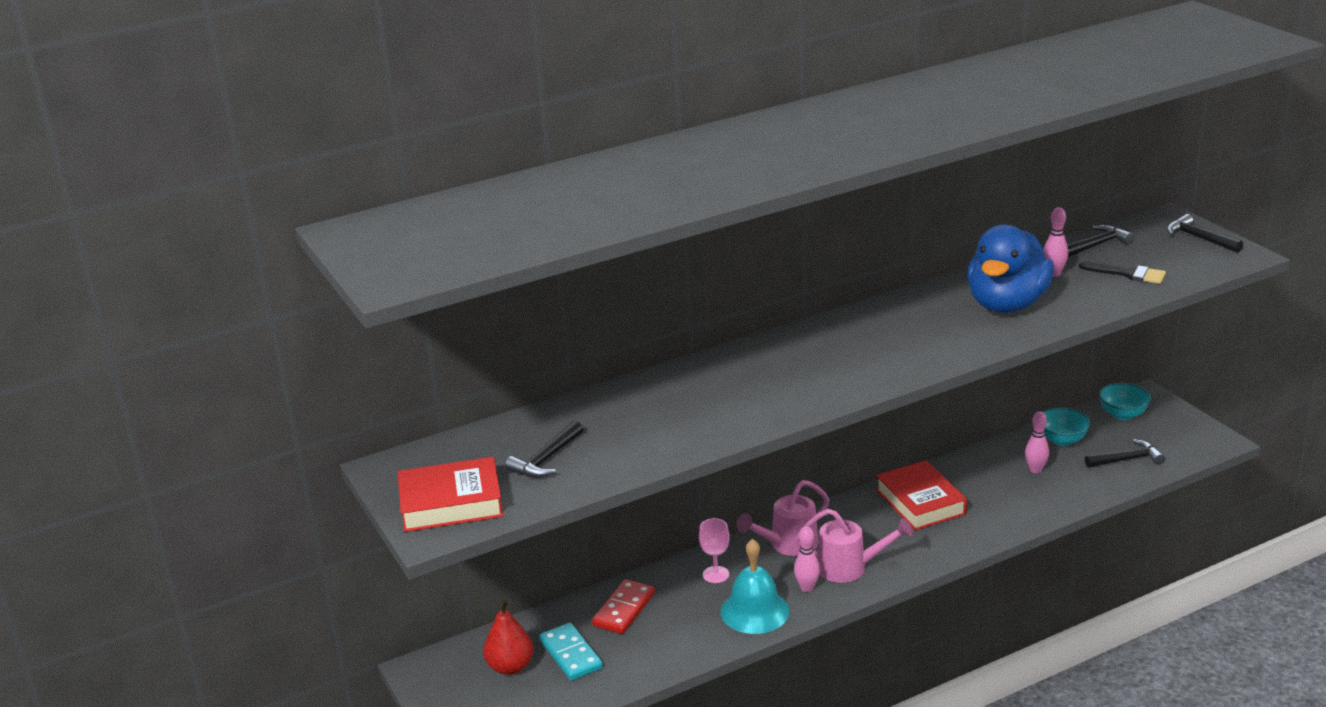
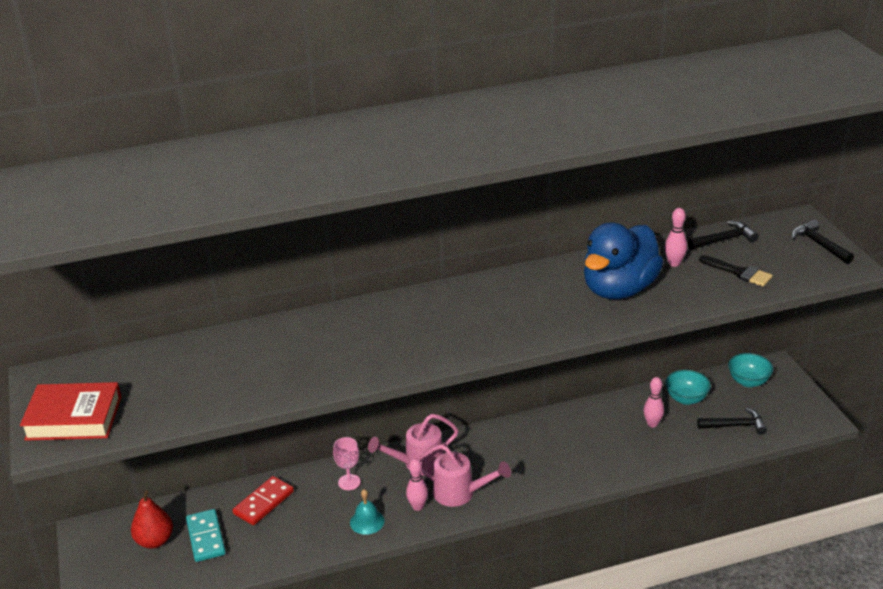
camera: 10 degrees right, 5 degrees up
black hammer [505,420,583,478] -> none
turquoise bell [721,539,790,634] -> turquoise bell [350,489,384,535], size x0.59
red book [876,460,967,530] -> none

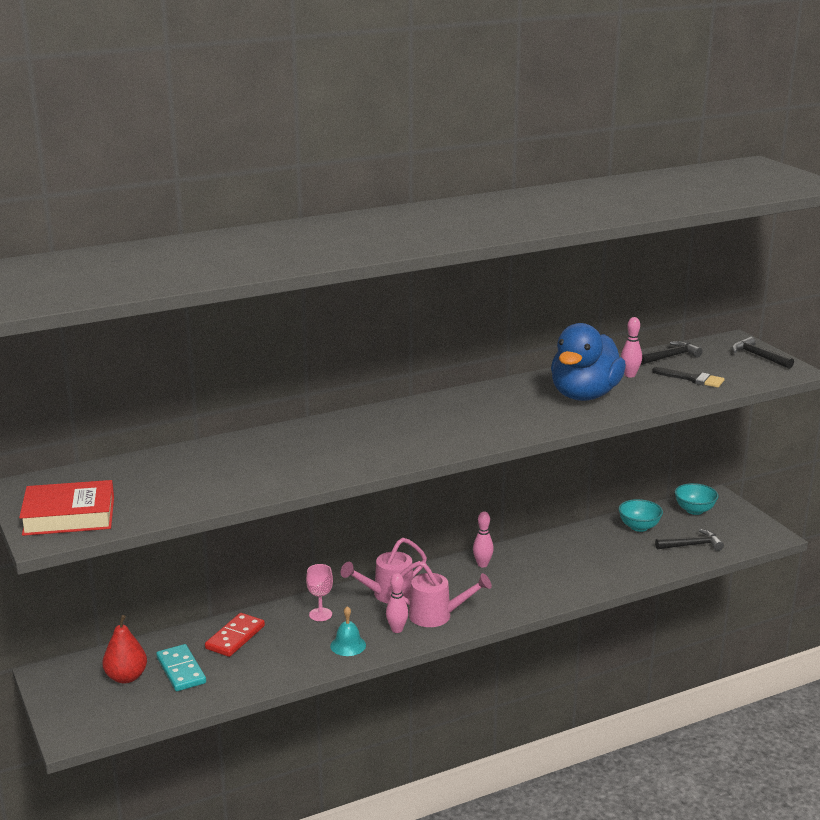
camera: 10 degrees left, 10 degrees down
pink bowling pin [644,377,664,428] -> pink bowling pin moved to [473,511,494,567]

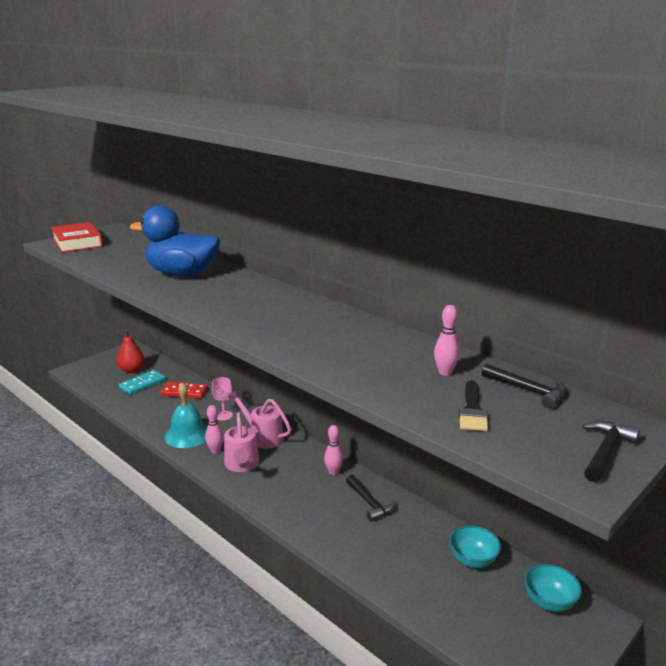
camera: 70 degrees right, 0 degrees up
turquoise bell [330,606,366,656] -> turquoise bell [165,383,207,448], size x1.68
blue duck [551,323,626,401] -> blue duck moved to [130,205,220,276]
black hammer [655,529,724,551] -> black hammer moved to [346,475,395,522]

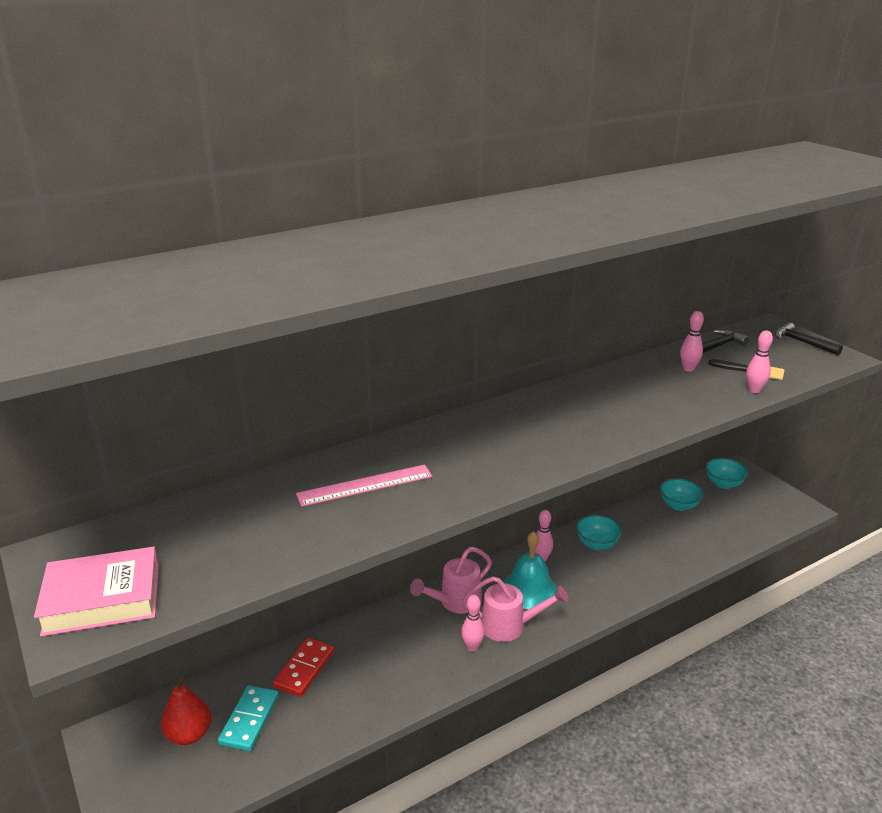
camera: 75 degrees left, 5 degrees up
red book [51,222,103,253] -> pink book [34,547,159,637]
turquoise domino [119,370,166,395] -> turquoise domino turned 45 degrees clockwise [218,685,279,751]
blue duck [130,205,220,276] -> pink ruler [296,465,432,507]
turquoise bell [165,383,207,448] -> turquoise bell moved to [503,531,557,609]
pink goblet [212,377,233,421] -> none
black hammer [346,475,395,522] -> turquoise bowl [576,515,622,550]
none -> pink bowling pin [746,330,773,393]

